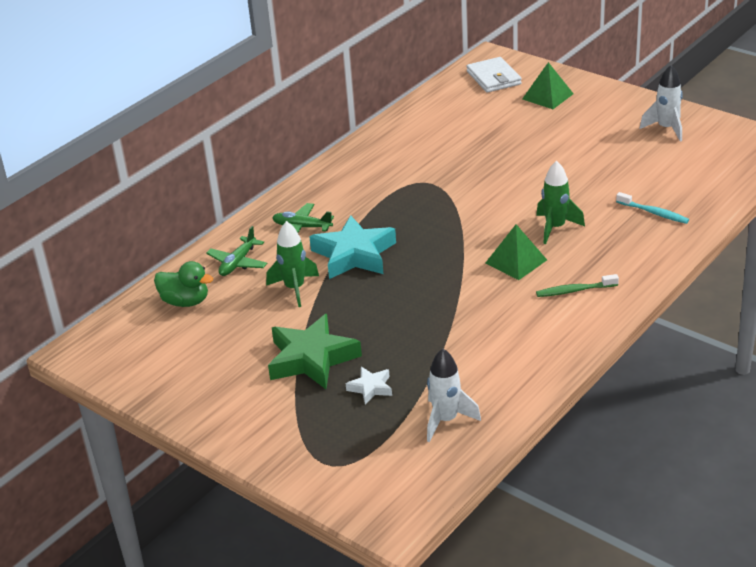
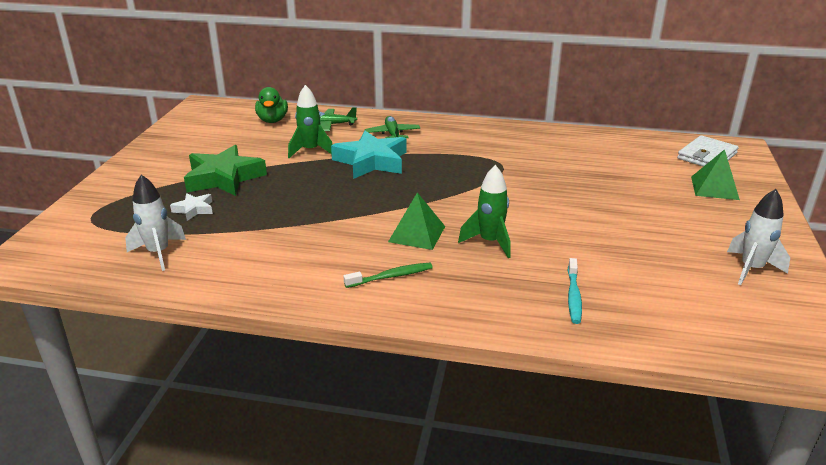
camera: 60 degrees right, 5 degrees down
green toothbrush [536,274,619,297] -> green toothbrush turned 105 degrees clockwise [344,263,433,288]

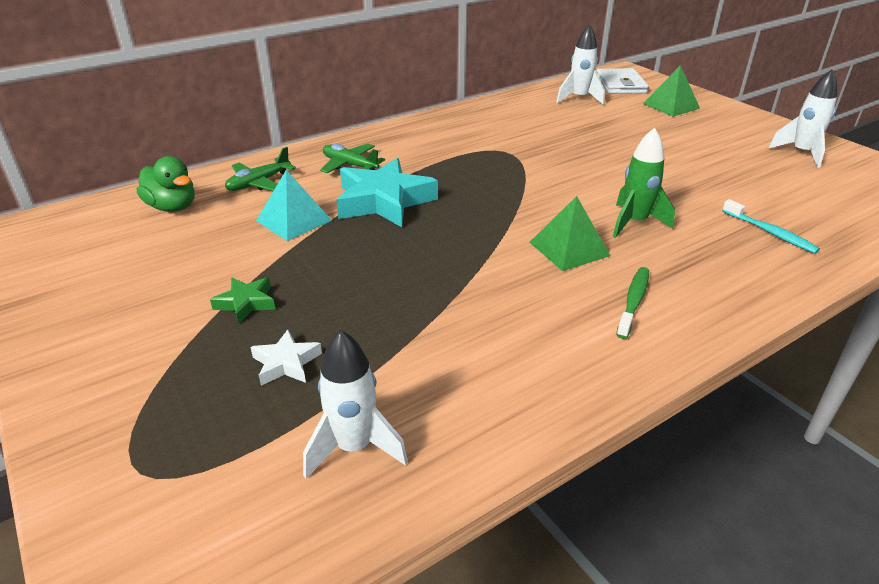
camera: 45 degrees left, 5 degrees up
green star [184,145,267,196] -> green star [210,277,275,324], size x0.48
green rocket [288,85,333,158] -> turquoise pyramid [256,170,332,241]
none -> white rocket [556,25,605,105]

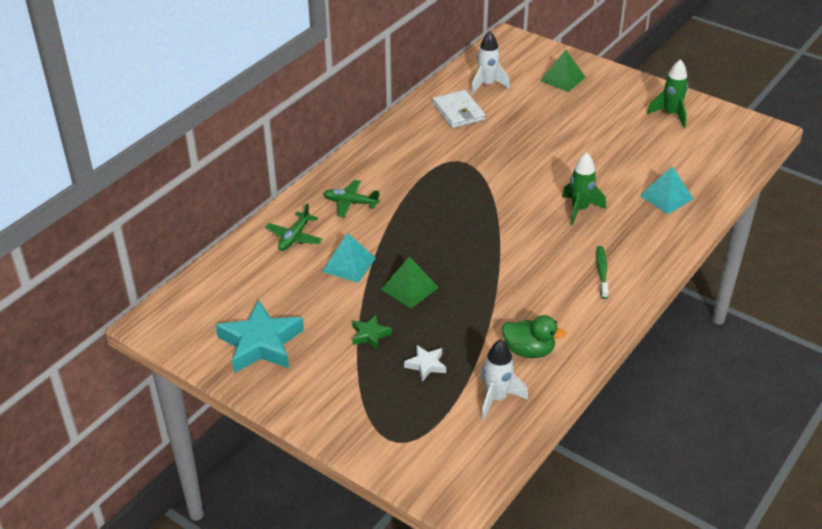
camera: 20 degrees left, 5 degrees up
green duck [137,156,195,212] -> green duck moved to [502,315,566,358]
turquoise star [337,158,438,227] -> turquoise star moved to [216,300,304,373]
green pyramid [530,196,610,271] -> green pyramid moved to [381,256,439,309]
white wallet [597,68,648,94] -> white wallet moved to [433,90,485,128]
turquoise toothbrush [722,199,820,254] -> turquoise pyramid [640,166,693,214]
white rocket [768,70,837,168] -> green rocket [647,59,688,127]

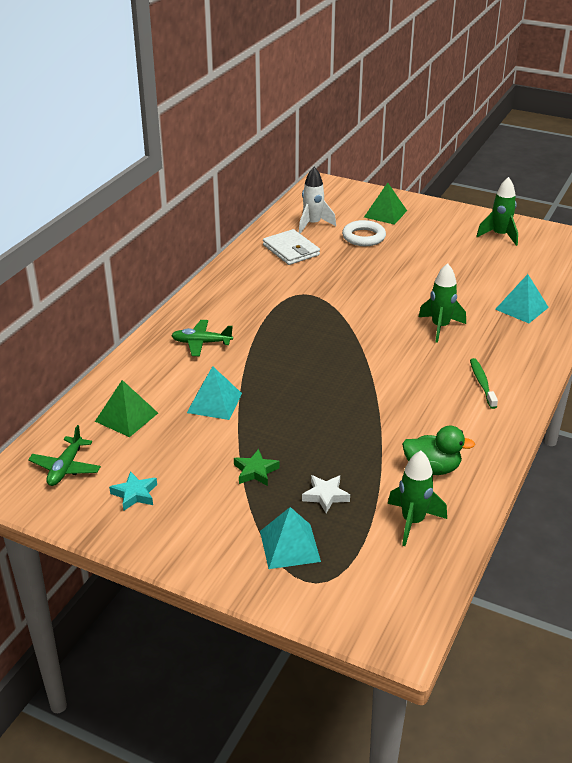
camera: 10 degrees left, 5 degrees down
turquoise star [216,300,304,373] -> turquoise star [109,471,157,511], size x0.48
green plane [265,203,323,251] -> green plane moved to [28,425,101,486]
green pyramid [381,256,439,309] -> green pyramid moved to [95,380,158,437]
white rocket [479,339,528,420] -> green rocket [388,451,447,546]
none -> turquoise pyramid [260,507,321,569]
none -> white ring [342,220,386,246]

